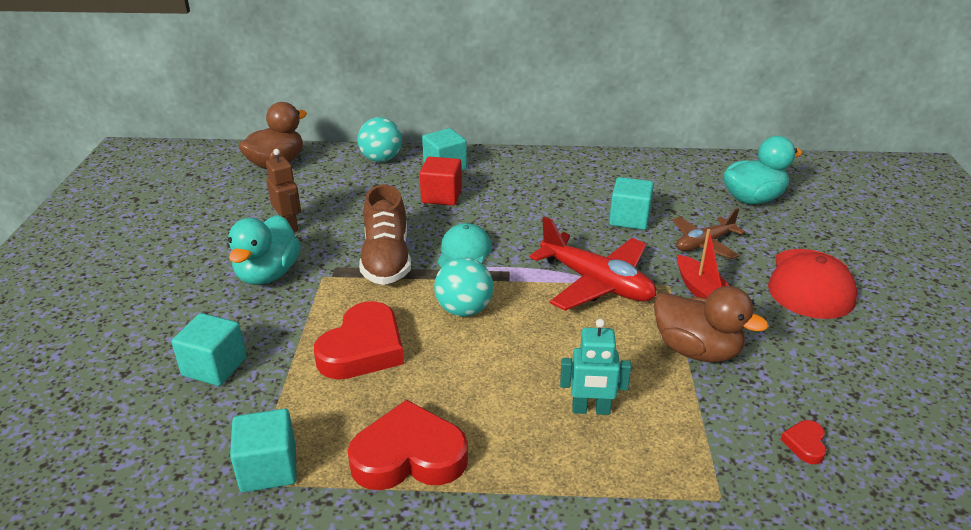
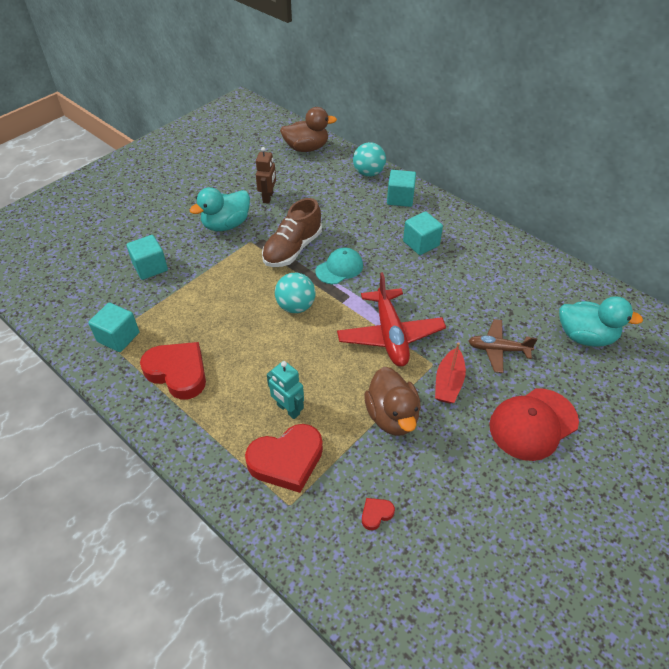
camera: 40 degrees right, 15 degrees up
red heart [314,301,404,379] -> red heart moved to [245,424,323,493]
red cube [420,157,462,206] -> none
turquoise cube [609,177,654,230] -> turquoise cube moved to [403,211,443,255]

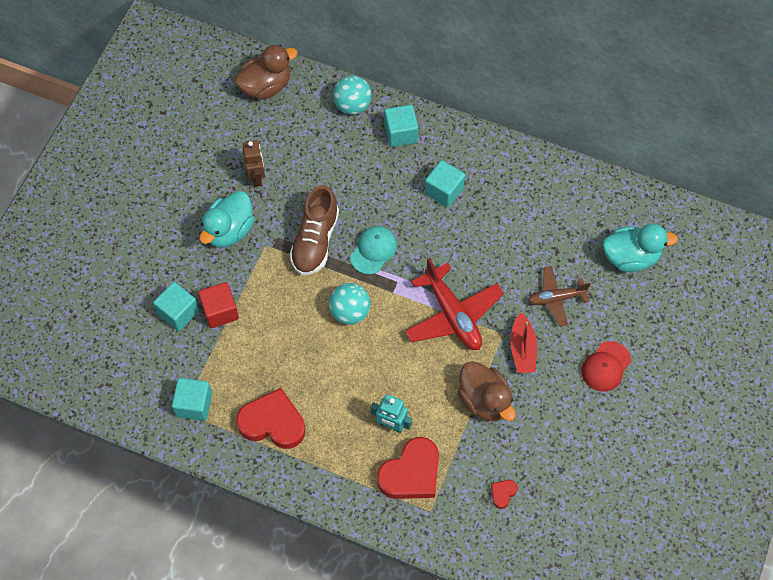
camera: 20 degrees left, 15 degrees up
red cap [489,388,579,461] -> red cap [581,341,631,392], size x0.66
none -> red cube [198,282,239,328]

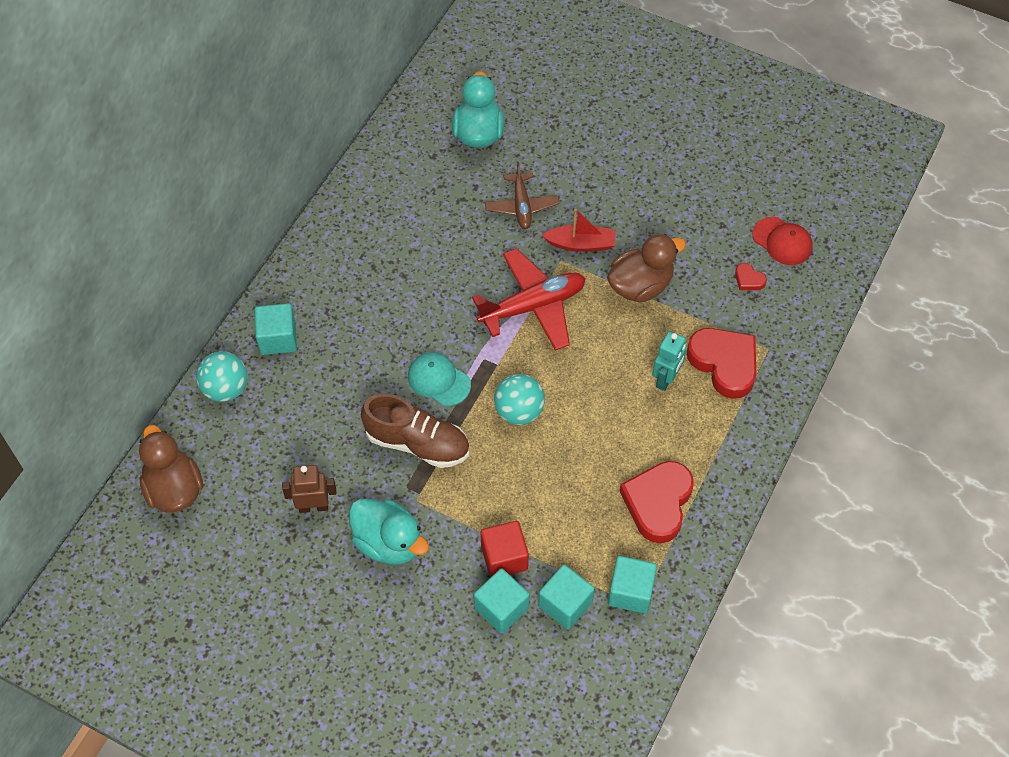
camera: 85 degrees left, 5 degrees down
turquoise cube [425,160,465,208] -> turquoise cube moved to [538,565,594,629]
red cap [581,341,631,392] -> red cap moved to [753,217,813,265]

